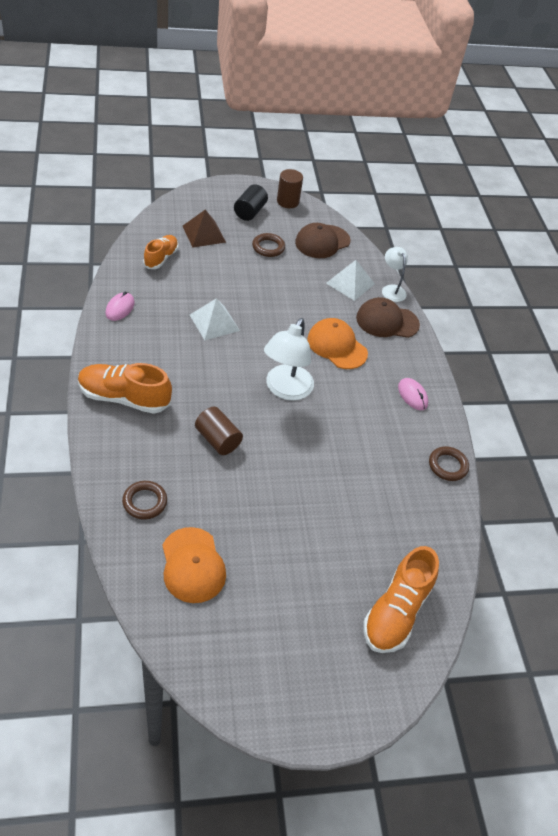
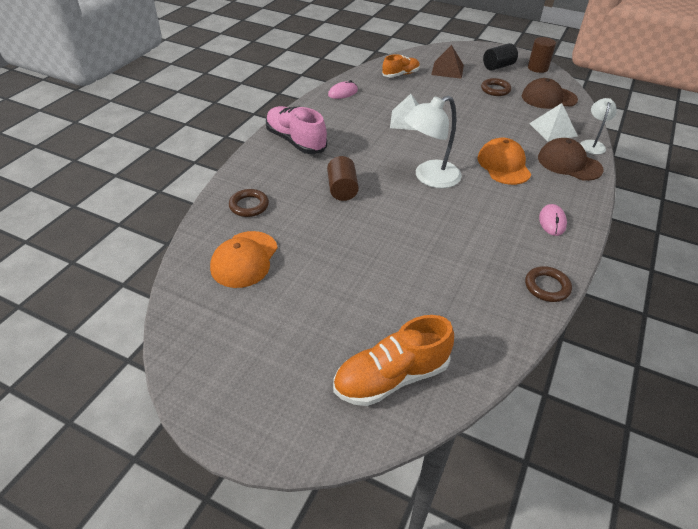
camera: 40 degrees right, 5 degrees down
orange shoe [78,363,172,414] -> pink shoe [266,106,327,154]

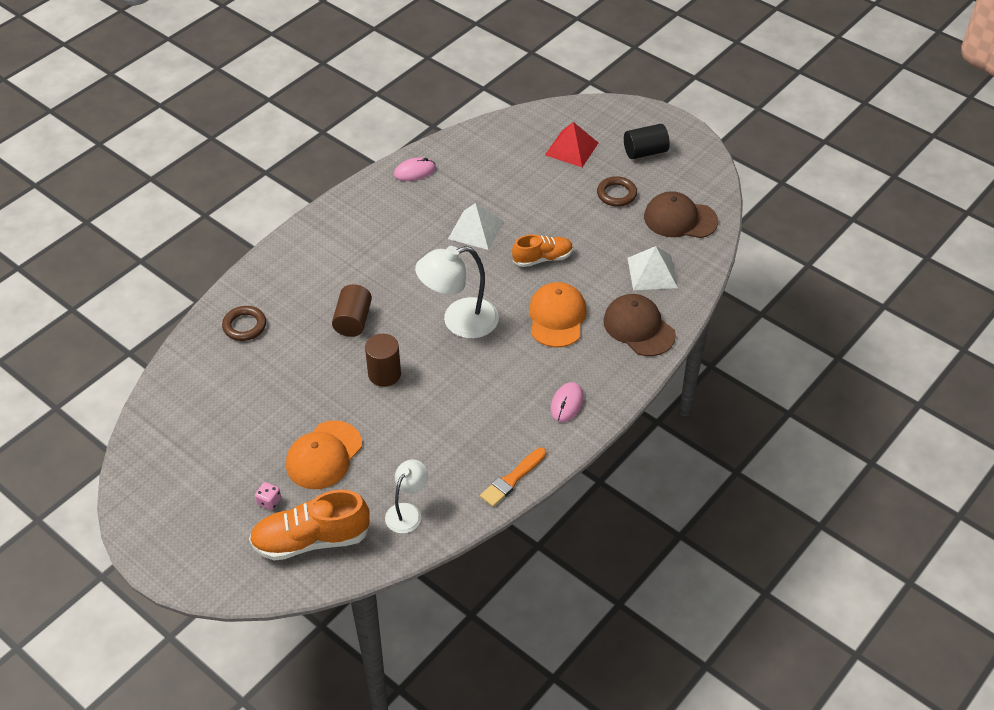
camera: 15 degrees right, 5 degrees up
orange cap [210,231,278,288] -> orange cap moved to [286,420,362,489]
pink shoe [266,106,327,154] -> none
orange shoe [382,54,420,77] -> orange shoe moved to [512,235,573,267]
brown pyramid [431,45,464,79] -> red pyramid [545,122,598,167]
brown ring [525,266,572,302] -> orange brush [480,448,546,507]
brown cylinder [528,37,556,73] -> brown cylinder moved to [365,334,401,387]
white lamp [580,98,616,155] -> white lamp moved to [385,459,428,534]
none -> pink dice [255,482,281,510]

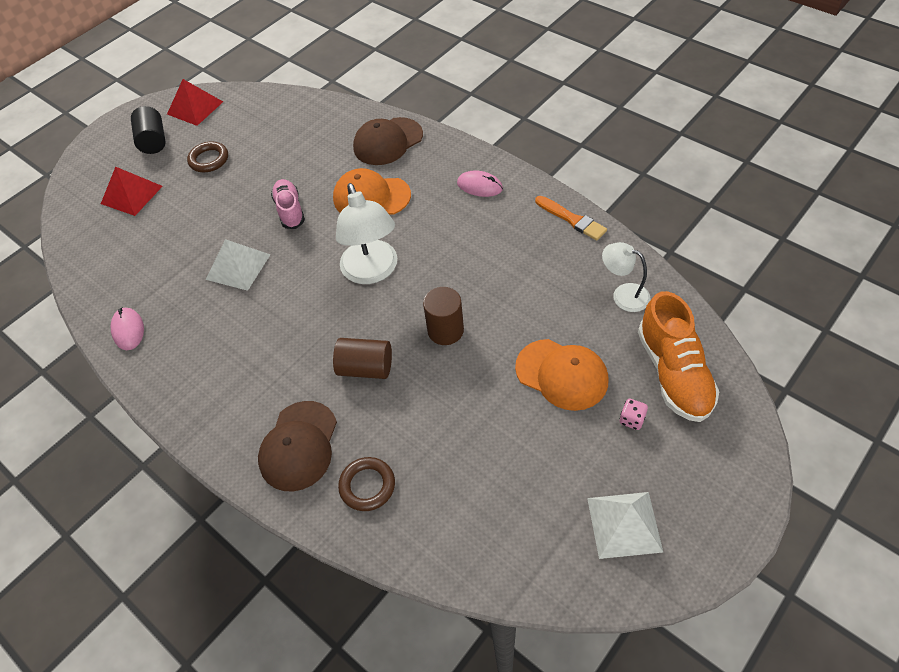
camera: 85 degrees left, 5 degrees up
orange shoe [512,235,573,267] -> pink shoe [271,179,305,229]
white pyramid [628,246,678,290] -> white pyramid moved to [587,492,663,559]
brown cap [644,191,718,238] -> brown cap moved to [258,401,337,492]
none -> red pyramid [167,79,223,126]

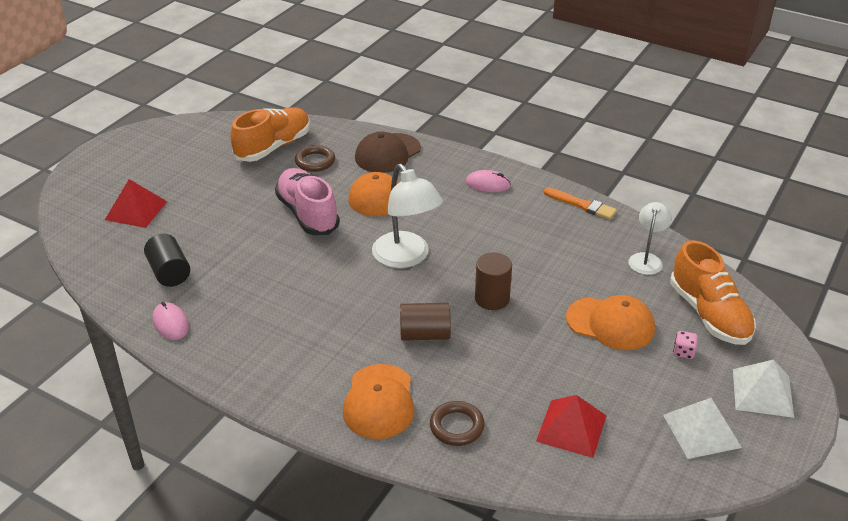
camera: 15 degrees left, 15 degrees down
black cylinder [131,106,166,154] -> black cylinder moved to [144,234,190,287]
red pyramid [167,79,223,126] -> red pyramid moved to [536,395,606,458]
brown ring [187,141,228,172] -> brown ring moved to [295,145,335,172]
white pyramid [205,239,271,291] -> white pyramid moved to [733,360,794,418]
brown cap [258,401,337,492] -> orange cap [343,364,415,439]
pink shoe [271,179,305,229] -> pink shoe [275,168,340,235], size x1.59
white lamp [602,242,650,312] -> white lamp turned 90 degrees clockwise [628,202,672,275]
none -> orange shoe [230,107,310,162]

